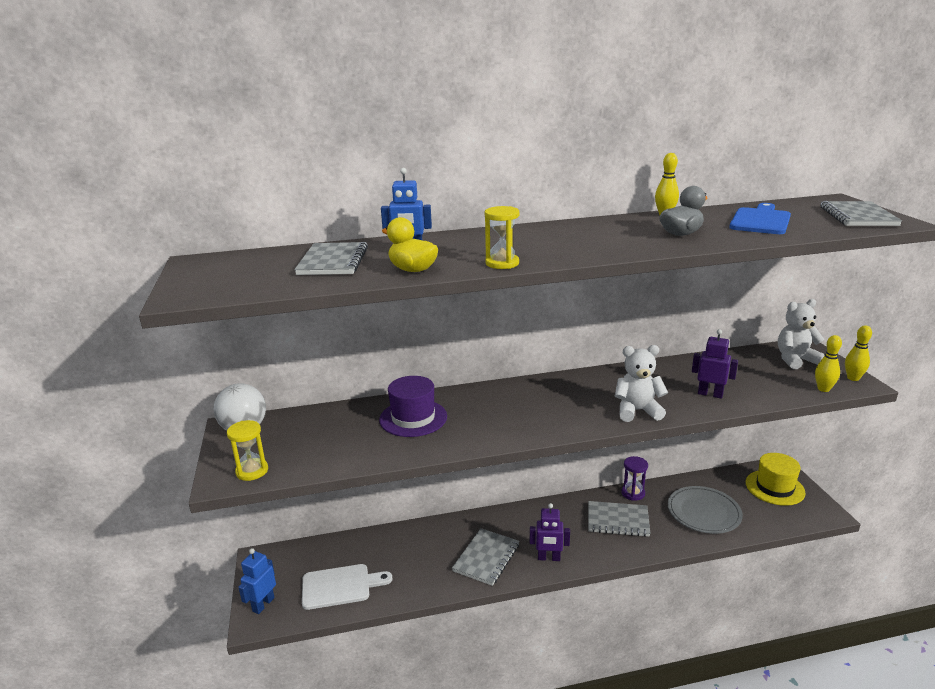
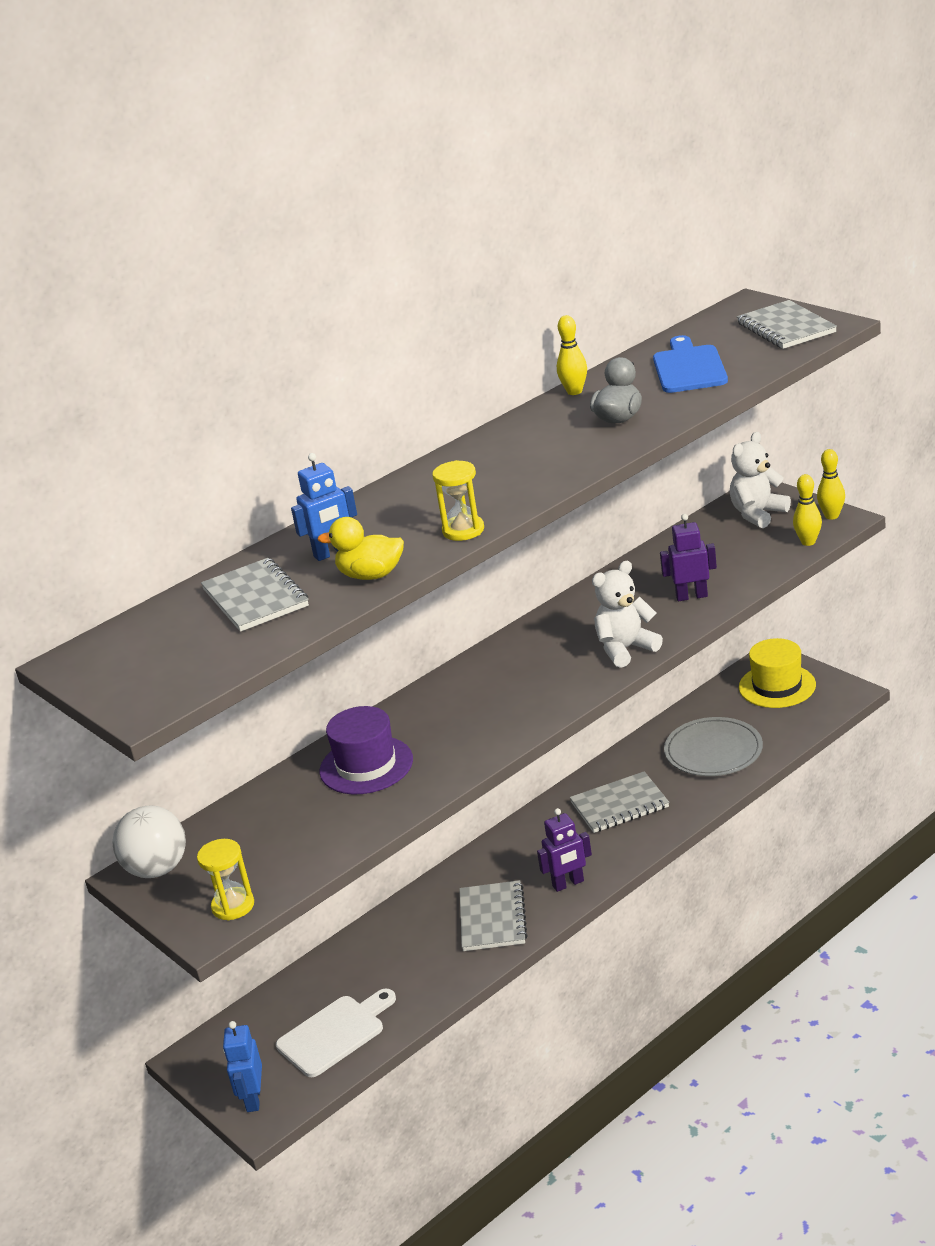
camera: 25 degrees left, 5 degrees up
purple hourglass [622,456,648,501] -> none

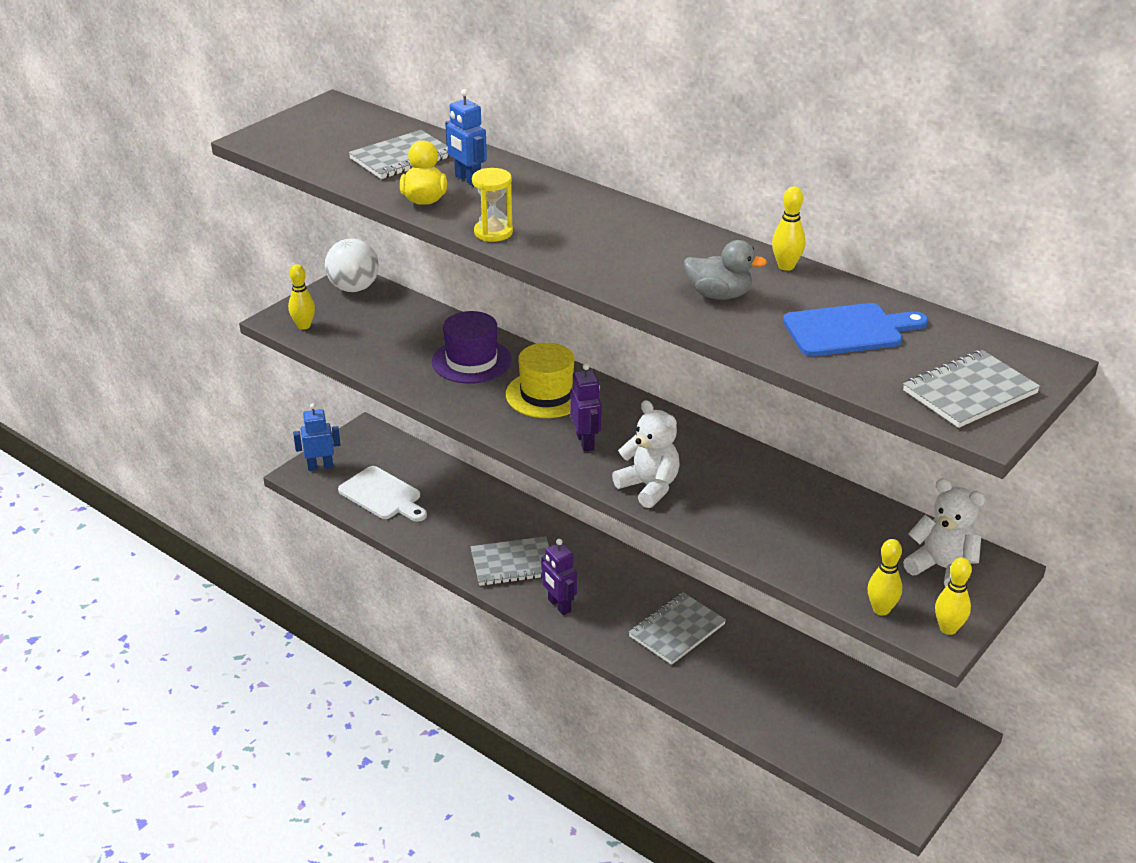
camera: 75 degrees right, 5 degrees up
yellow hourglass [197,839,254,921] -> yellow bowling pin [288,264,315,330]
grey notebook [570,771,669,833] -> grey notebook turned 75 degrees clockwise [629,592,726,665]
purple robot [660,514,717,601] -> purple robot moved to [570,363,602,452]
grey plate [664,717,763,776] -> none
yellow hat [739,638,816,708] -> yellow hat moved to [506,343,574,418]

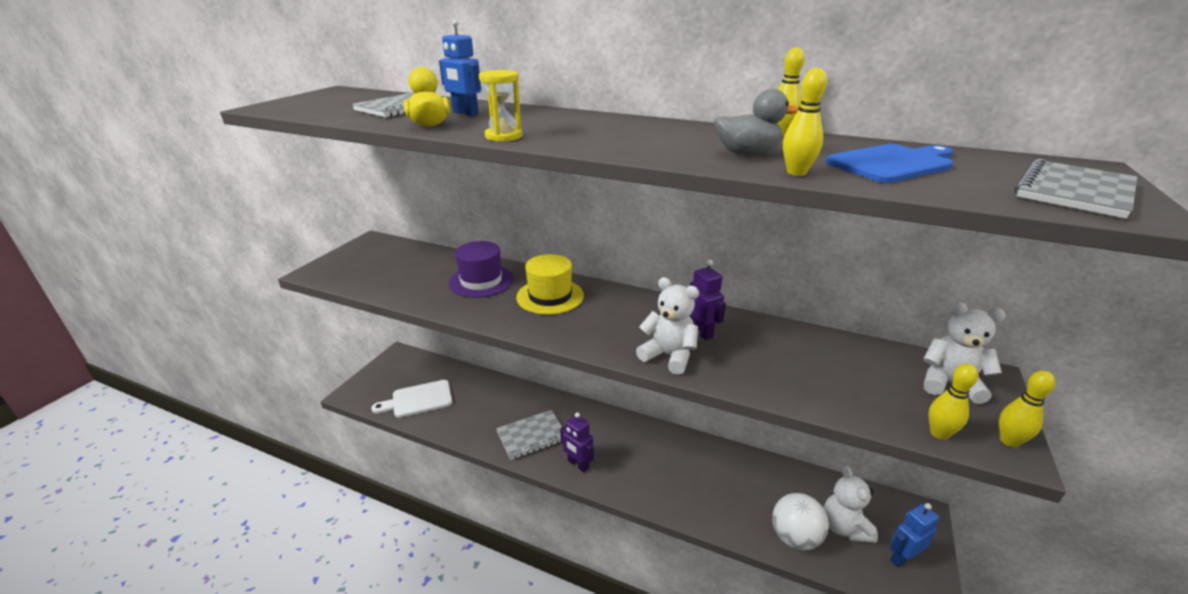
camera: 15 degrees left, 5 degrees down
yellow bowling pin [288,264,315,330] -> yellow bowling pin moved to [783,68,827,176]
blue robot [293,403,341,471] -> blue robot moved to [890,503,939,568]
white ball [325,238,379,292] -> white ball moved to [772,493,829,550]
white cutting board [338,466,427,522] -> white cutting board turned 135 degrees clockwise [371,380,452,418]
purple robot [570,363,602,452] -> purple robot moved to [690,260,726,340]
grey notebook [629,592,726,665] -> none
none -> white teddy bear [824,466,878,543]

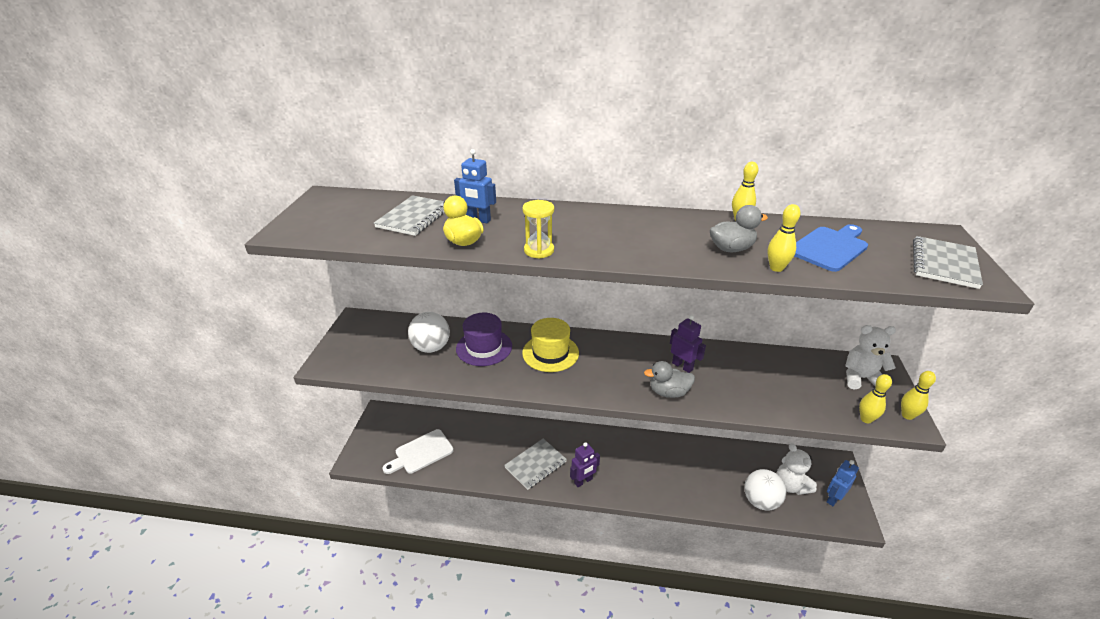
camera: 15 degrees left, 5 degrees up
purple robot [560,412,594,472] -> purple robot turned 60 degrees counterclockwise [570,442,600,487]
white teddy bear [636,277,699,375] -> grey duck [644,361,695,398]
none -> white ball [408,312,450,353]

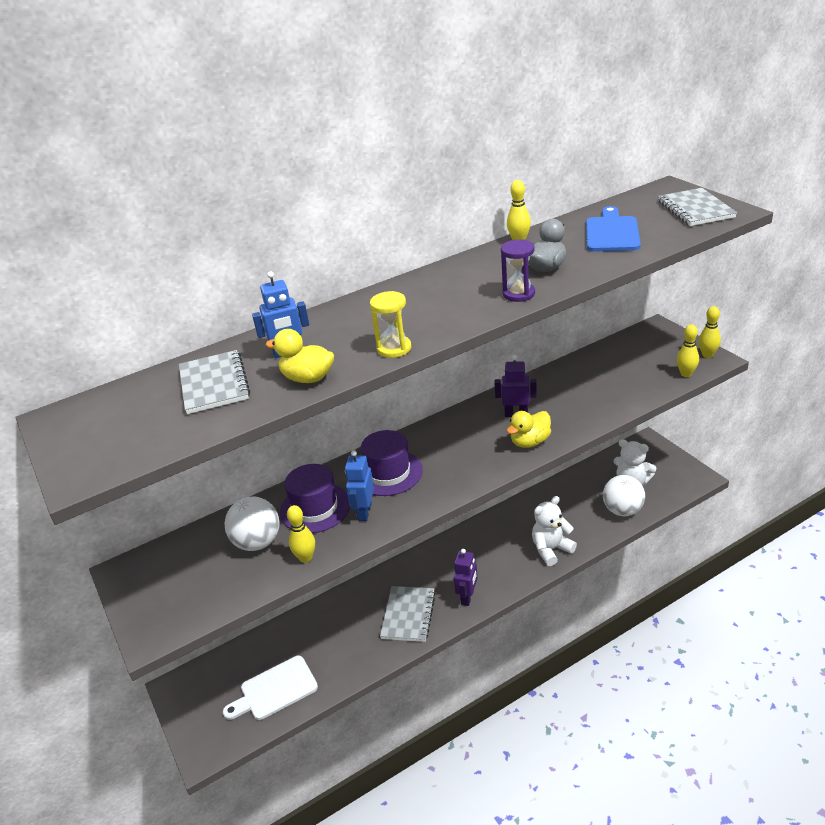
camera: 35 degrees left, 0 degrees up
white cutting board [383,429,454,474] -> white cutting board turned 45 degrees clockwise [223,656,318,720]
yellow hat [522,318,579,372] -> purple hat [361,430,423,496]
grey duck [644,361,695,398] -> yellow duck [507,411,551,448]
yellow bowling pin [767,204,801,272] -> yellow bowling pin moved to [287,505,315,563]
blue robot [827,460,859,506] -> blue robot moved to [345,450,374,521]
white teddy bear [845,325,896,390] -> white teddy bear moved to [532,496,577,566]
none -> purple hourglass [501,239,535,302]

